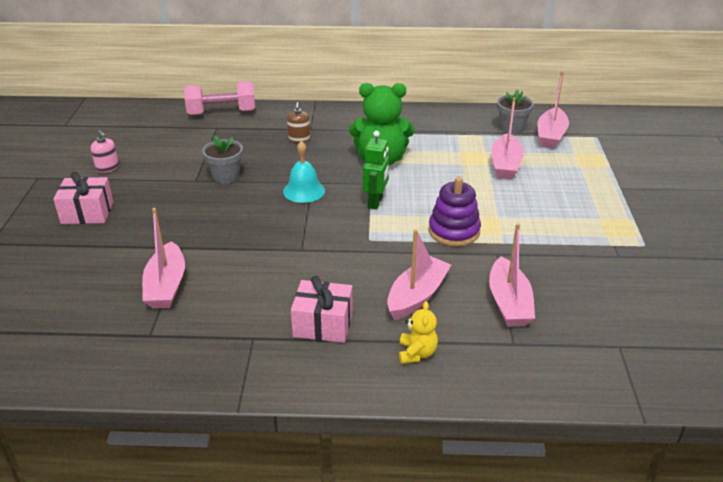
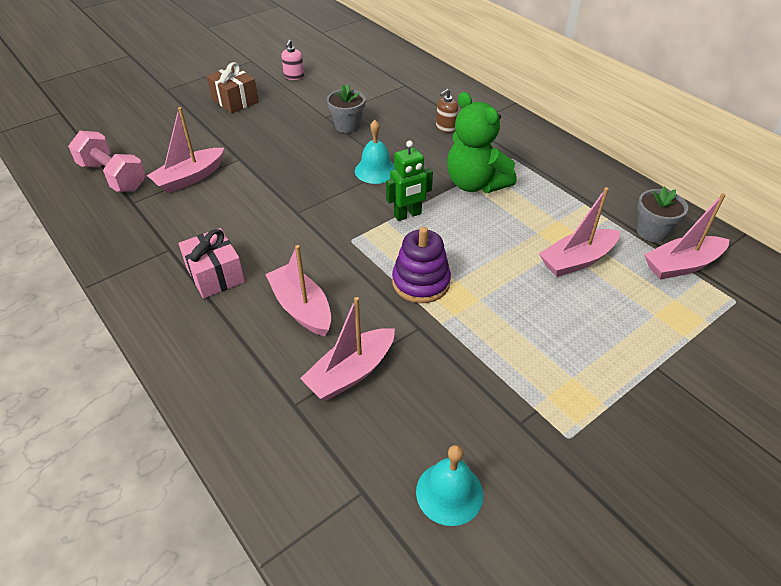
camera: 50 degrees right, 10 degrees up
pink gift [53,171,113,224] -> brown gift [207,62,259,113]
pink dumbbell [184,81,255,115] -> pink dumbbell moved to [68,131,146,192]
pink boat [387,229,451,320] -> pink boat turned 120 degrees counterclockwise [265,245,331,336]
yellow teddy bear [399,301,438,364] -> none
none -> turquoise bell [416,445,483,526]

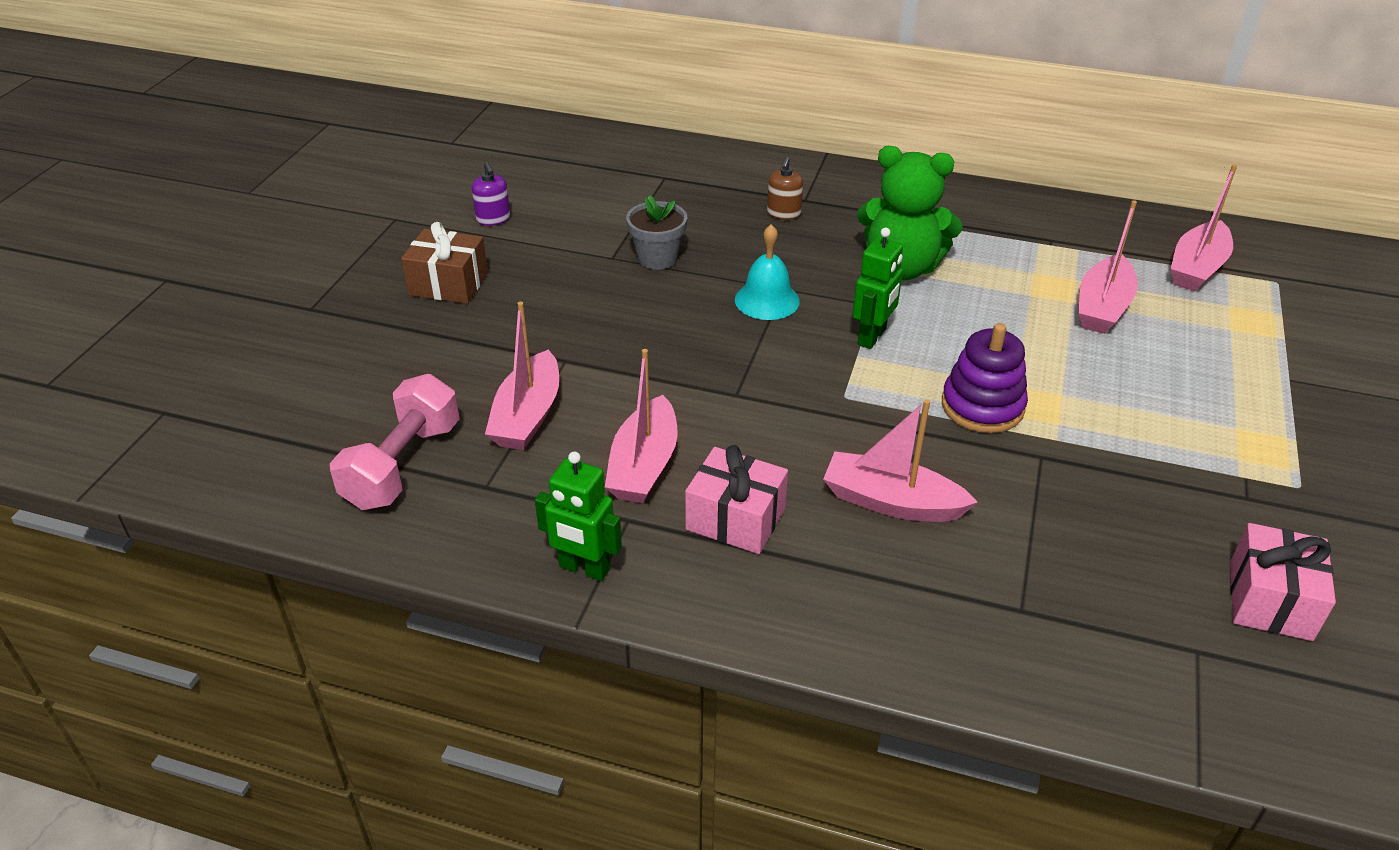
camera: 35 degrees left, 5 degrees down
pink dumbbell [68,131,146,192] -> pink dumbbell turned 75 degrees counterclockwise [330,374,460,510]
pink soap dispenser [281,40,304,80] -> purple soap dispenser [472,162,510,226]
pink boat [300,297,395,401] -> pink boat moved to [605,349,678,503]
turquoise bell [416,445,483,526] -> pink gift [1230,523,1336,641]
grey flower pot [637,186,688,242] -> none
none -> green robot [535,451,622,581]

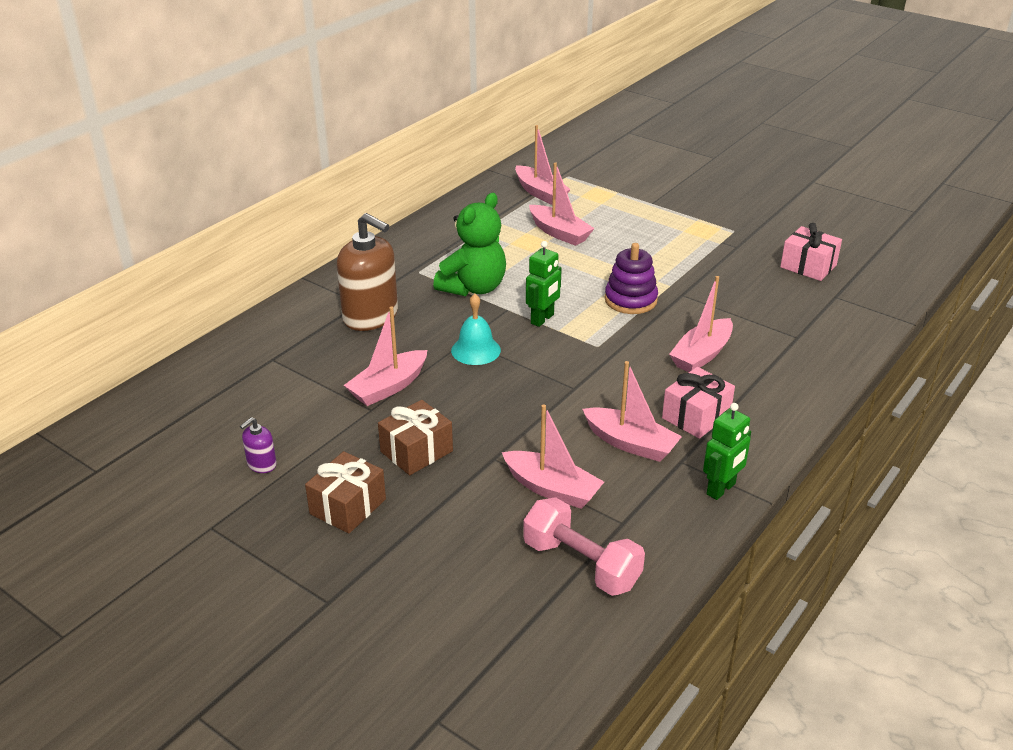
camera: 70 degrees left, 5 degrees down
purple soap dispenser [472,162,510,226] -> purple soap dispenser turned 135 degrees clockwise [240,417,277,473]
grey flower pot [626,195,687,270] -> pink boat [344,307,427,406]
brown soap dispenser [767,157,803,220] -> brown soap dispenser [337,213,398,331], size x2.26
green robot [852,228,903,349] -> green robot turned 75 degrees clockwise [526,241,562,327]
none -> brown gift [378,400,453,475]

